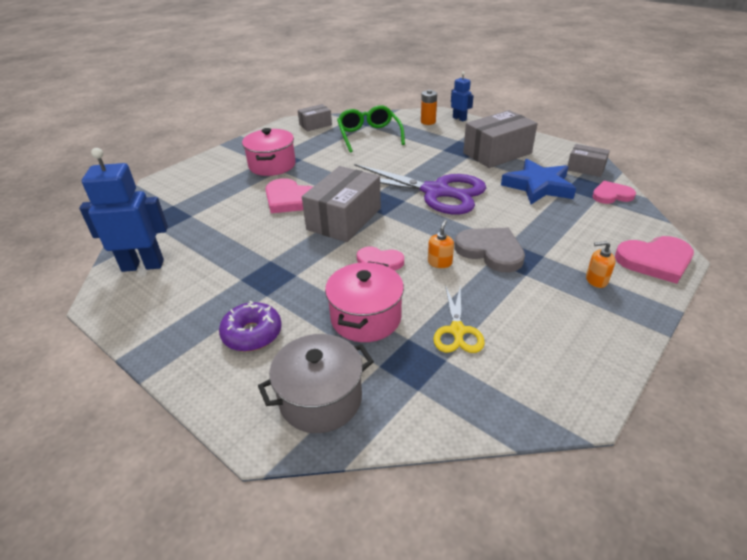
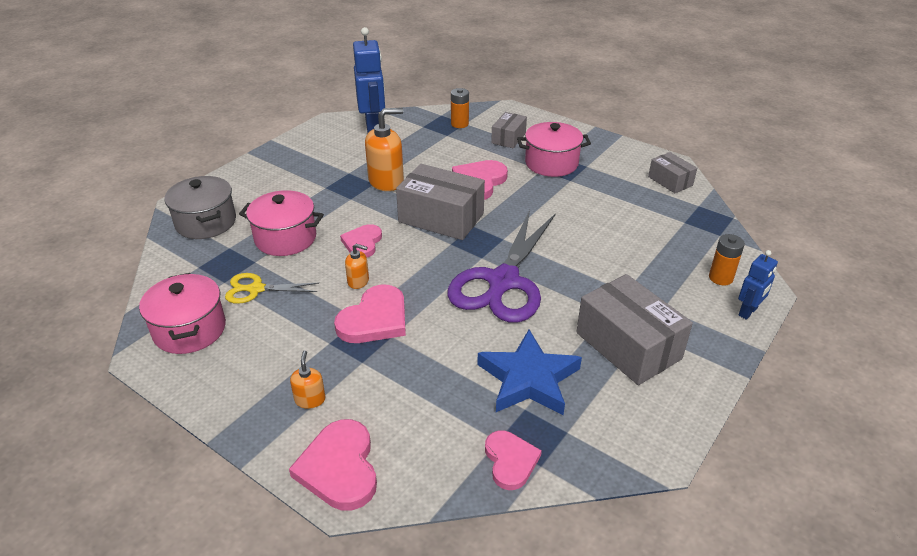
camera: 85 degrees right, 0 degrees up
purple donut [219,301,282,352] -> none
green glasses [337,105,405,153] -> none
grey heart [455,228,525,272] -> pink heart [334,284,406,343]
grey box [568,144,610,177] -> grey box moved to [491,112,527,148]
none -> pink pot [139,273,226,354]
none -> orange soap dispenser [365,108,404,191]
none -> orange battery [451,88,469,128]

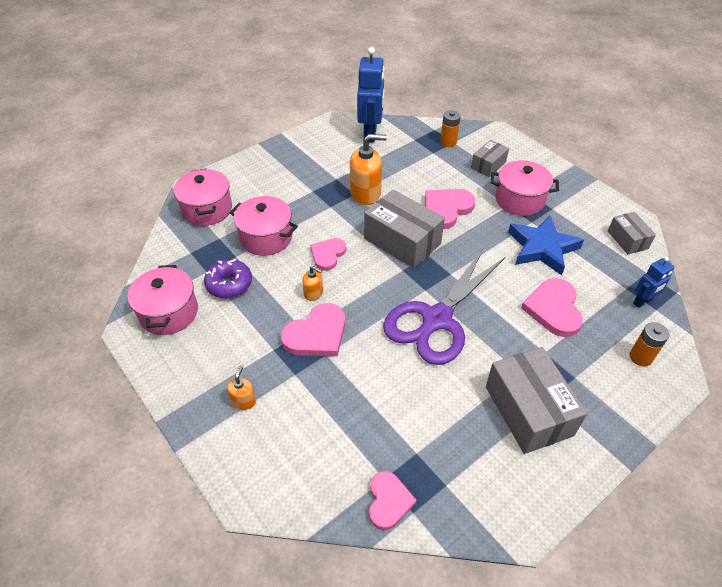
camera: 15 degrees right, 10 degrees up
grey pot [164,176,236,239] -> pink pot [174,169,232,226]
yellow scissors [225,273,319,304] -> purple donut [204,259,252,298]
pink heart [289,419,377,511] -> pink heart moved to [521,278,583,337]
blue star [477,330,582,415] -> blue star moved to [508,215,584,275]
blue robot [738,250,778,320] -> blue robot moved to [633,257,674,308]

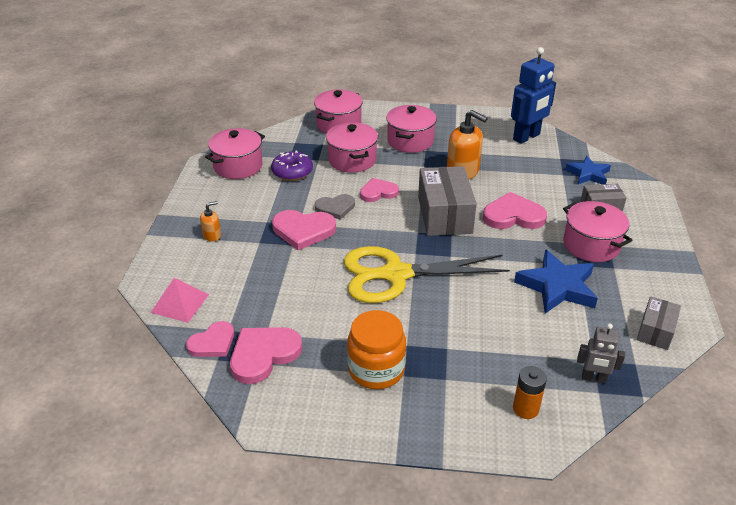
camera: 45 degrees right, 10 degrees down
orange soap dispenser [302,266,323,301] -> grey heart [315,194,355,220]
purple scissors [383,249,505,365] -> yellow scissors [343,246,510,303]
orange battery [440,110,461,147] -> blue star [565,156,611,185]
grey box [486,347,587,454] -> orange jar [347,310,406,389]
pink heart [521,278,583,337] -> pink heart moved to [230,327,302,384]
blue robot [633,257,674,308] -> grey robot [577,323,625,384]
none -> pink pyramid [150,278,209,323]
none -> pink pot [386,105,437,153]

